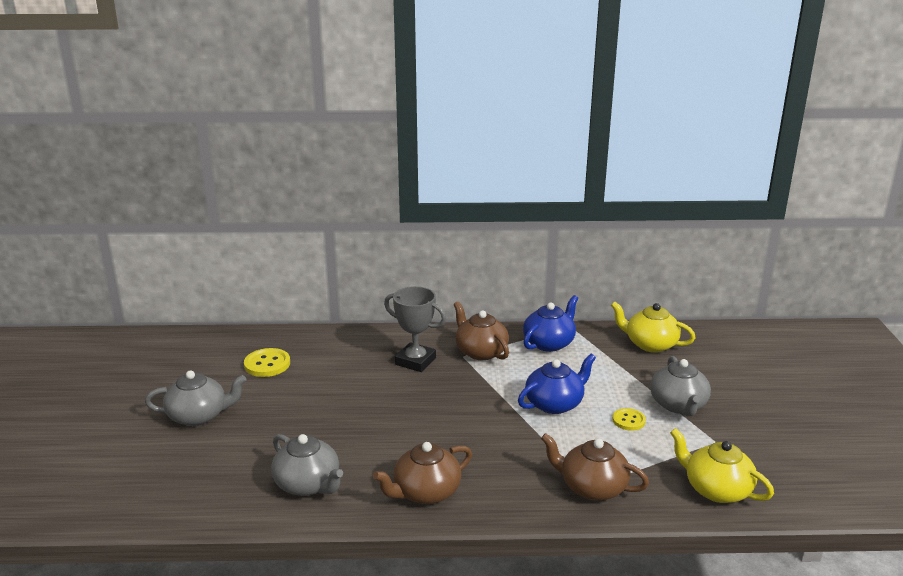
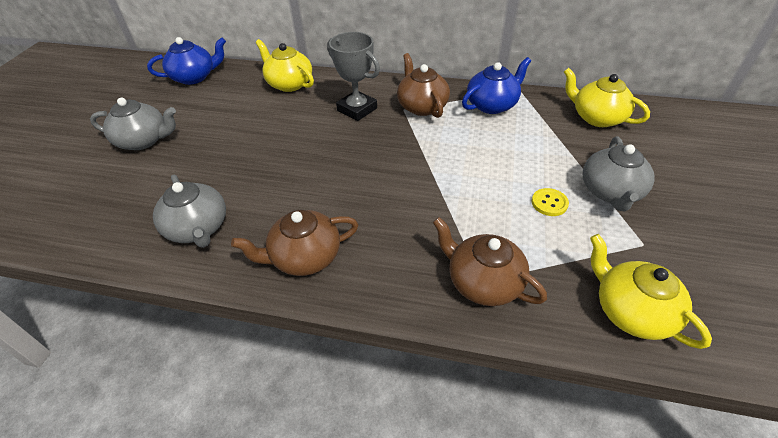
camera: 15 degrees right, 20 degrees up
yellow button [244,348,290,377] -> none
blue teapot [518,354,596,414] -> blue teapot moved to [147,37,226,85]
none -> yellow teapot [256,39,314,92]

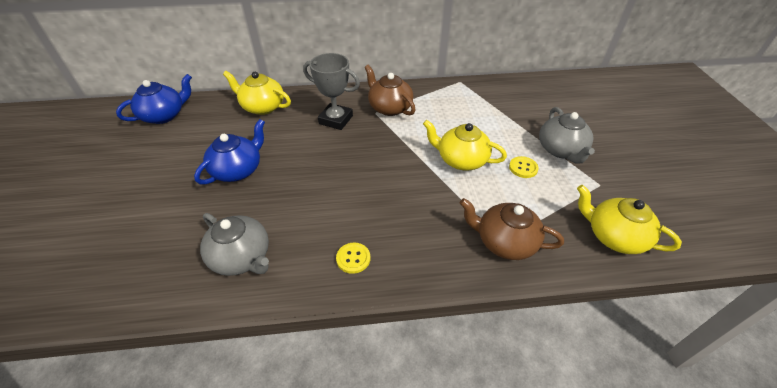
camera: 20 degrees left, 0 degrees up
grey teapot [90,98,176,150] -> none
brown teapot [231,210,358,276] -> yellow button [336,243,370,274]
blue teapot [462,57,531,114] -> blue teapot moved to [194,119,265,185]
yellow teapot [564,68,650,127] -> yellow teapot moved to [423,120,507,171]

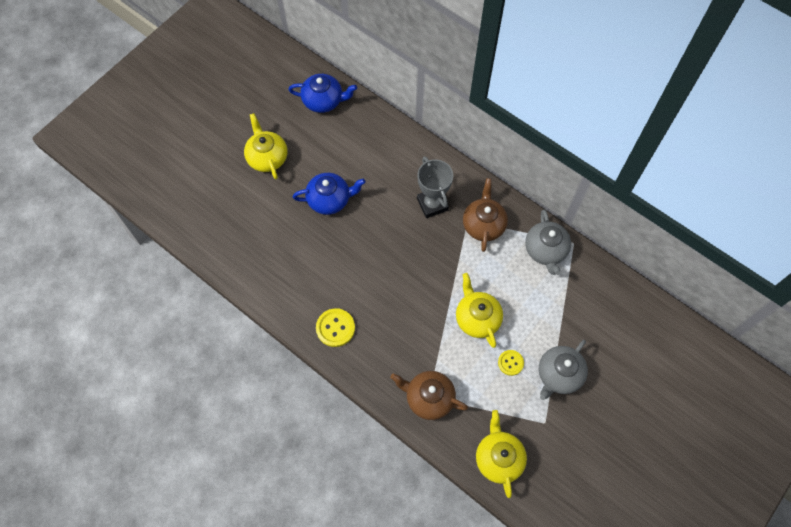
camera: 45 degrees right, 20 degrees up
grey teapot [200,213,269,276] -> grey teapot moved to [525,209,571,275]
yellow teapot [223,71,291,115] -> yellow teapot moved to [244,113,287,179]
yellow button [336,243,370,274] -> yellow button [316,308,355,347], size x1.54
brown teapot [460,198,564,260] -> brown teapot turned 45 degrees counterclockwise [390,371,468,420]

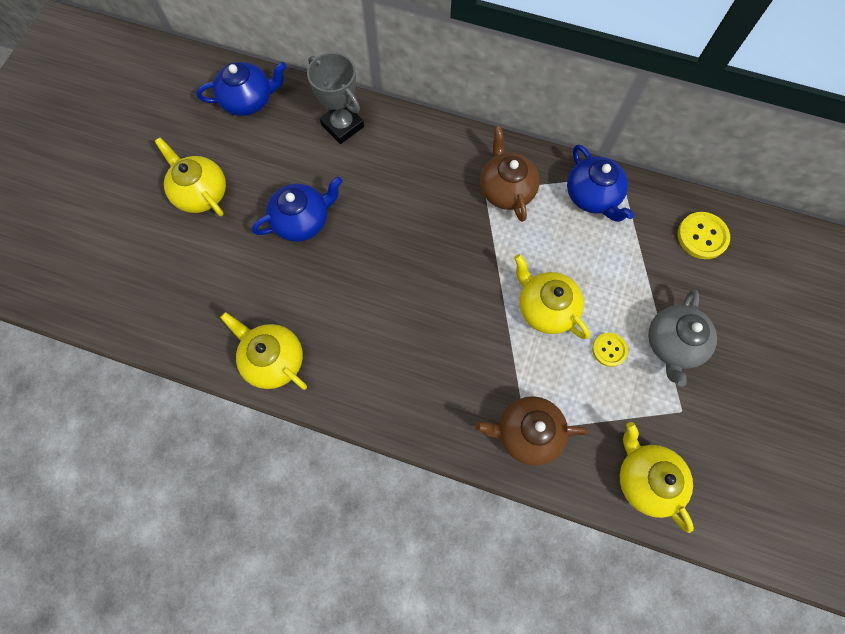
camera: 20 degrees left, 5 degrees up
yellow button [316,308,355,347] -> yellow button moved to [678,212,730,259]
grey trophy [417,156,453,218] -> grey trophy moved to [307,52,364,144]
grey teapot [525,209,571,275] -> blue teapot [567,144,634,222]
none -> yellow teapot [220,312,307,390]

